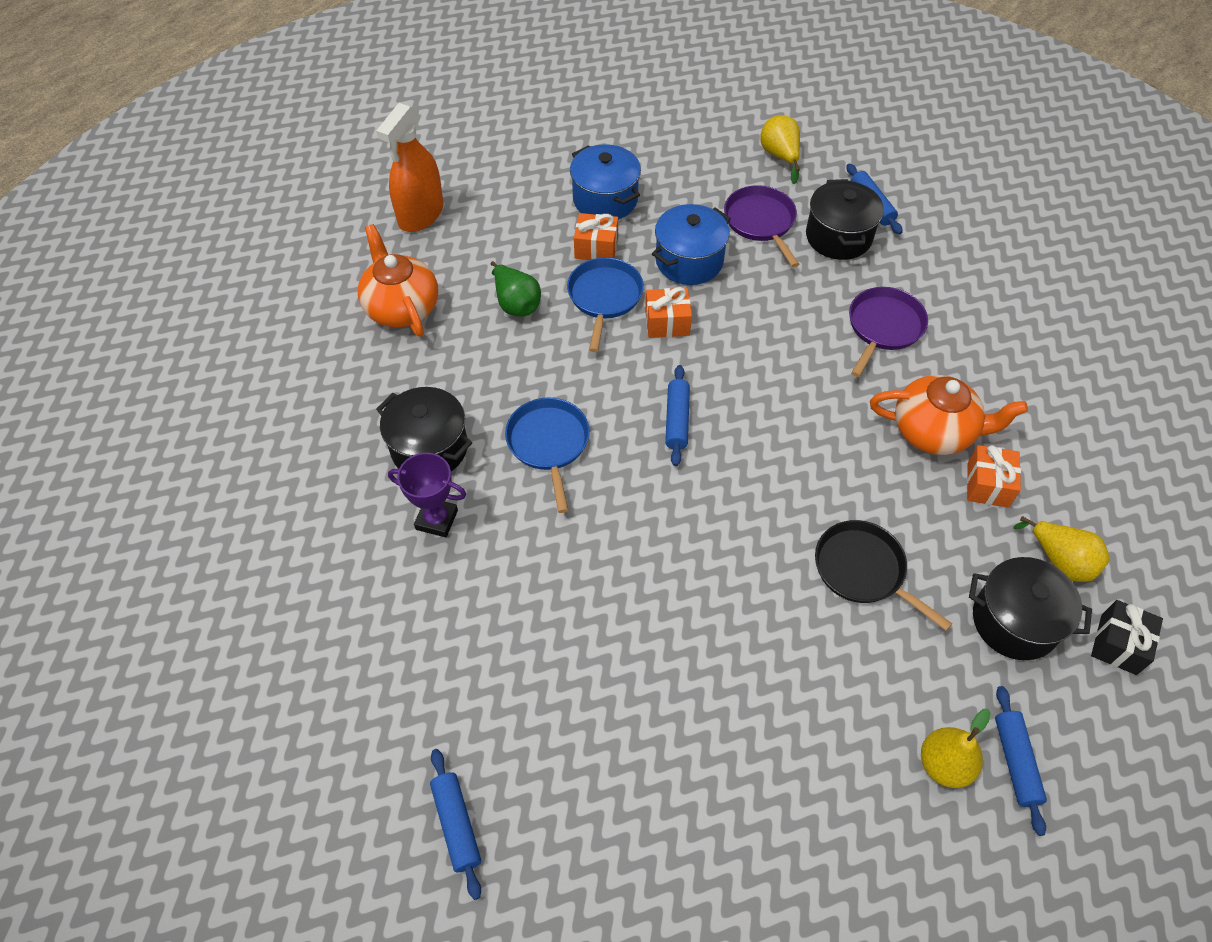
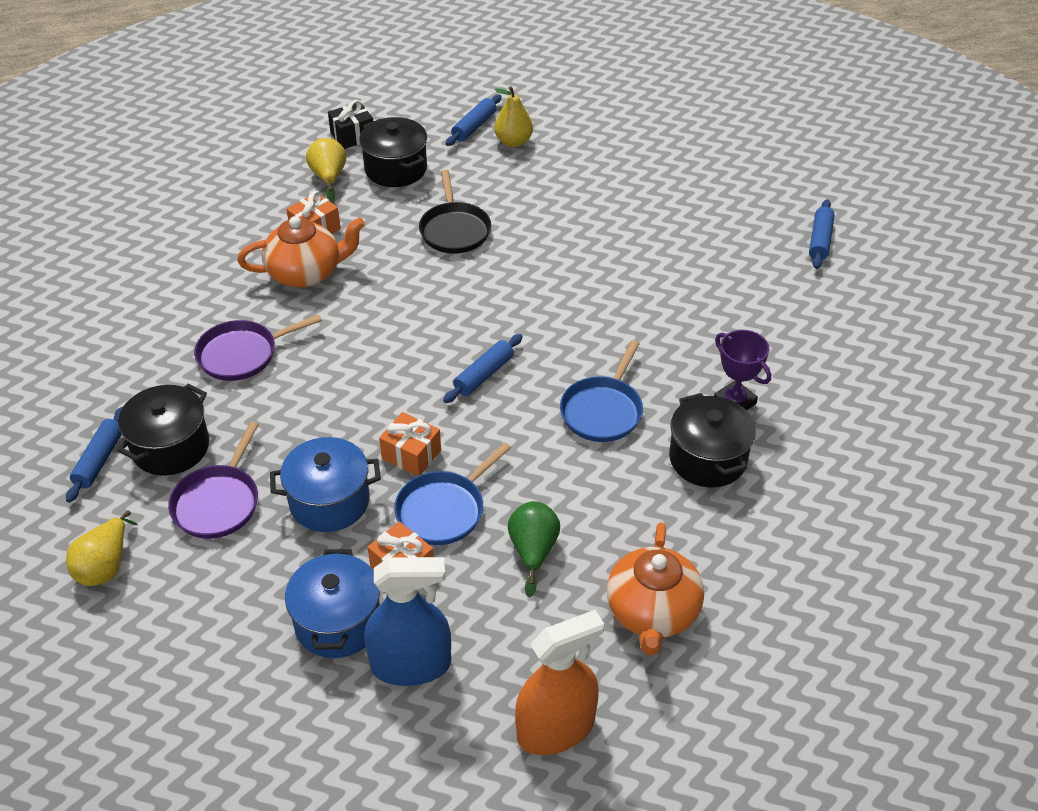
camera: 145 degrees left, 10 degrees down
orange teapot [870,375,1028,455] -> orange teapot turned 120 degrees clockwise [237,216,365,288]
none -> blue spray bottle [364,557,451,686]

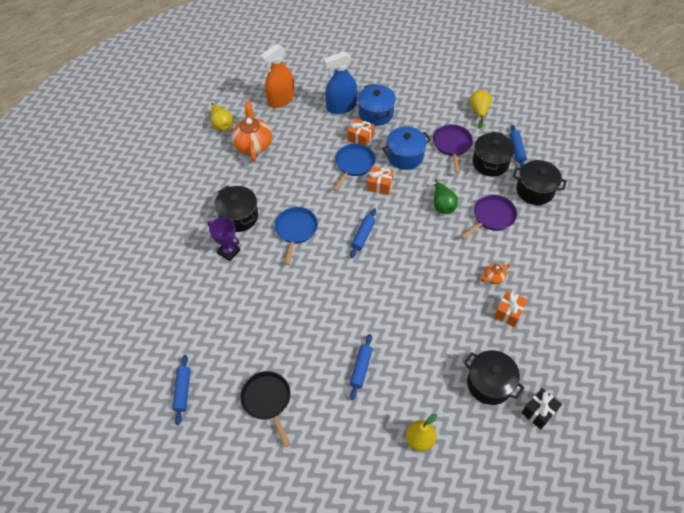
camera: 165 degrees right, 10 degrees up
orange teapot [237,216,365,288] -> orange teapot [480,263,510,284], size x0.48
yellow pear [306,138,346,203] -> yellow pear moved to [211,103,233,131]
black pan [419,170,491,254] -> black pan moved to [240,371,291,447]
blue rolling pin [446,94,501,146] -> blue rolling pin moved to [350,334,373,400]
green pear [508,501,560,598] -> green pear moved to [434,179,458,214]
none -> black pot [513,160,567,205]

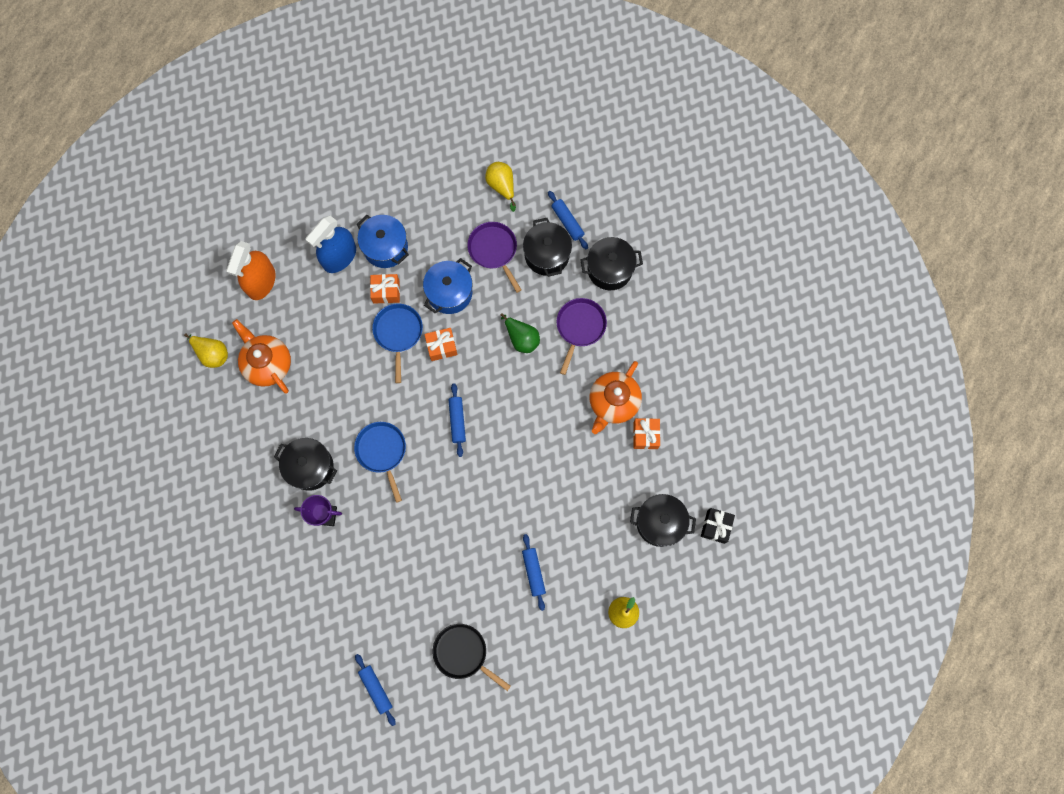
camera: 30 degrees left, 20 degrees up
orange teapot [480,263,510,284] -> orange teapot [589,361,642,434], size x2.08

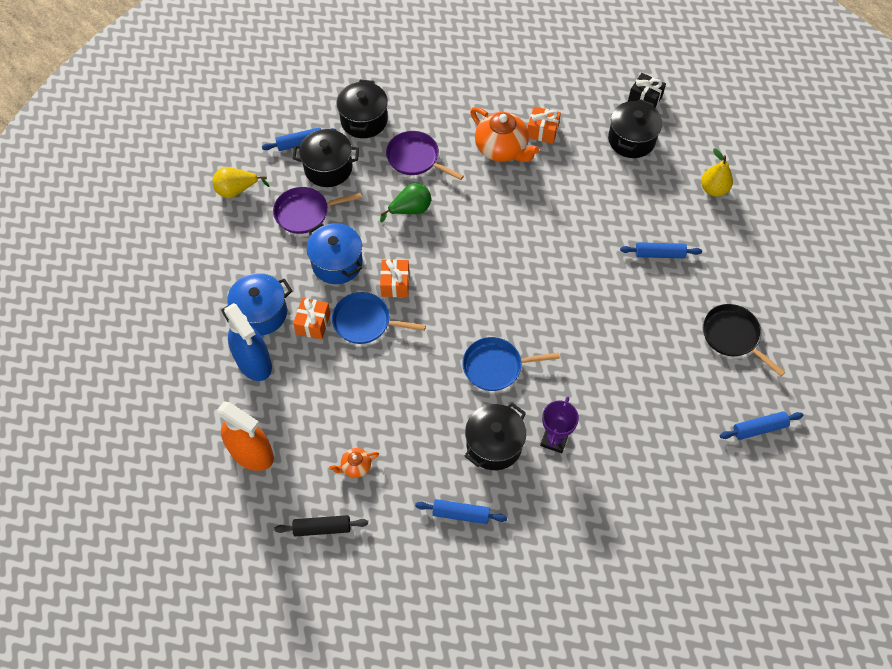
camera: 75 degrees left, 15 degrees down
yellow pear [184,334,228,368] -> black rolling pin [274,515,368,536]
orange teapot [232,319,291,394] -> orange teapot [329,448,379,478], size x0.48
black pan [433,624,511,691] -> black pan turned 90 degrees clockwise [703,304,785,376]
blue rolling pin [449,383,466,457] -> blue rolling pin moved to [415,499,507,524]

